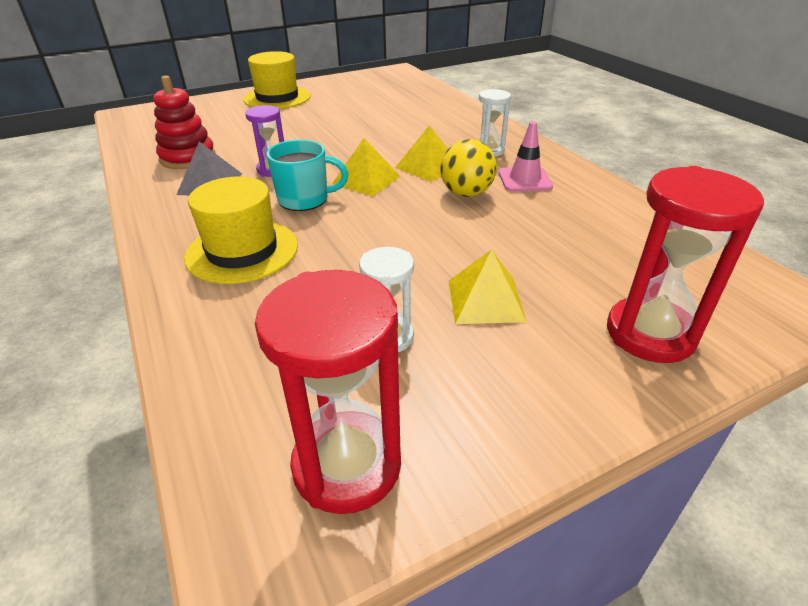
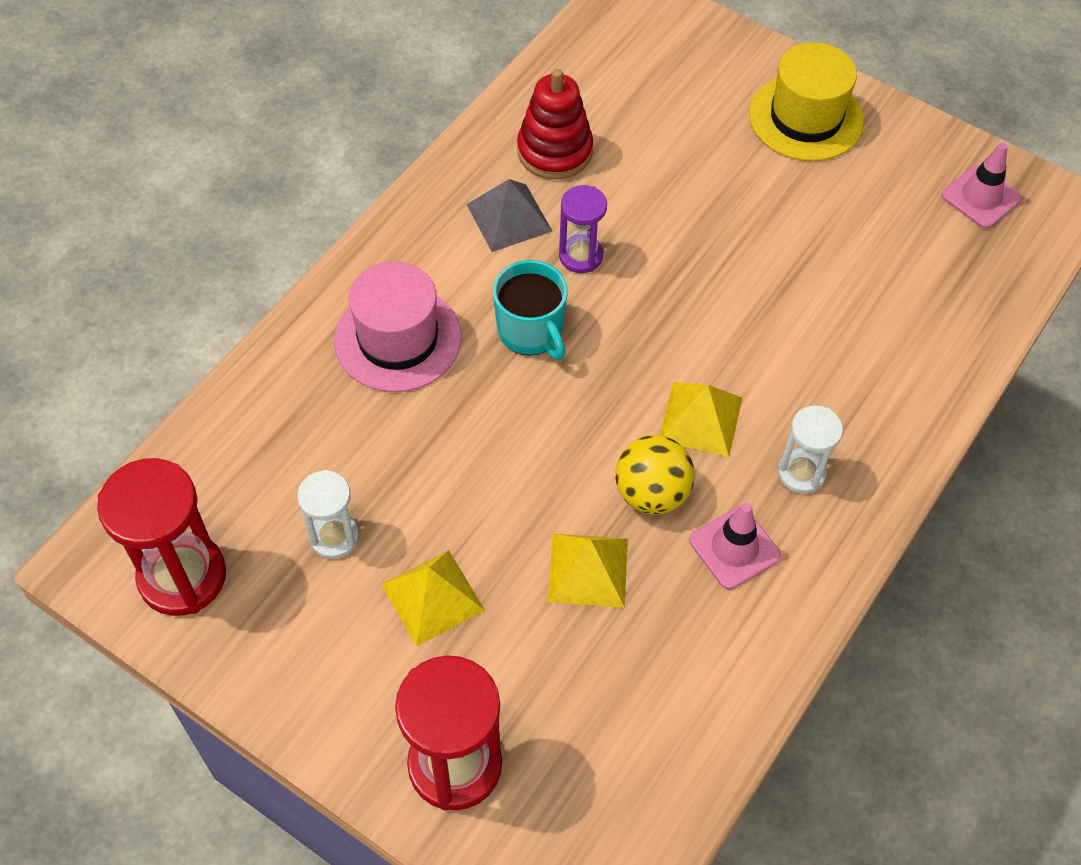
camera: 60 degrees right, 20 degrees up
yellow hat [184,177,298,284] -> pink hat [334,261,462,392]
yellow pyramid [332,138,400,196] -> yellow pyramid moved to [548,534,628,608]
none -> pink traffic cone [942,142,1022,228]

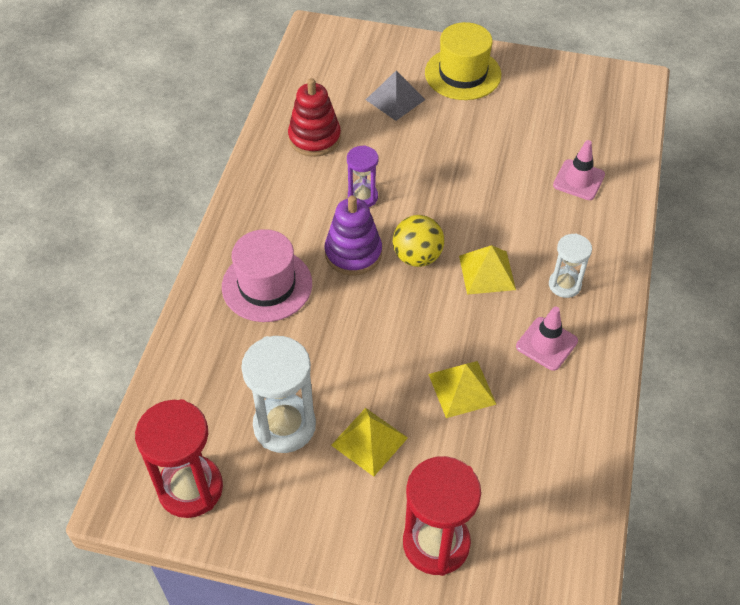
camera: 20 degrees left, 5 degrees down
white hourglass [297,470,359,559] -> white hourglass [241,336,316,453], size x1.73
grey pyramid [466,179,552,252] -> grey pyramid moved to [366,70,425,121]
turquoise mug [493,260,568,360] -> purple stacking toy [325,195,382,276]
yellow ball [615,435,695,514] -> yellow ball moved to [393,215,444,267]
pink traffic cone [942,142,1022,228] -> pink traffic cone moved to [553,140,605,200]

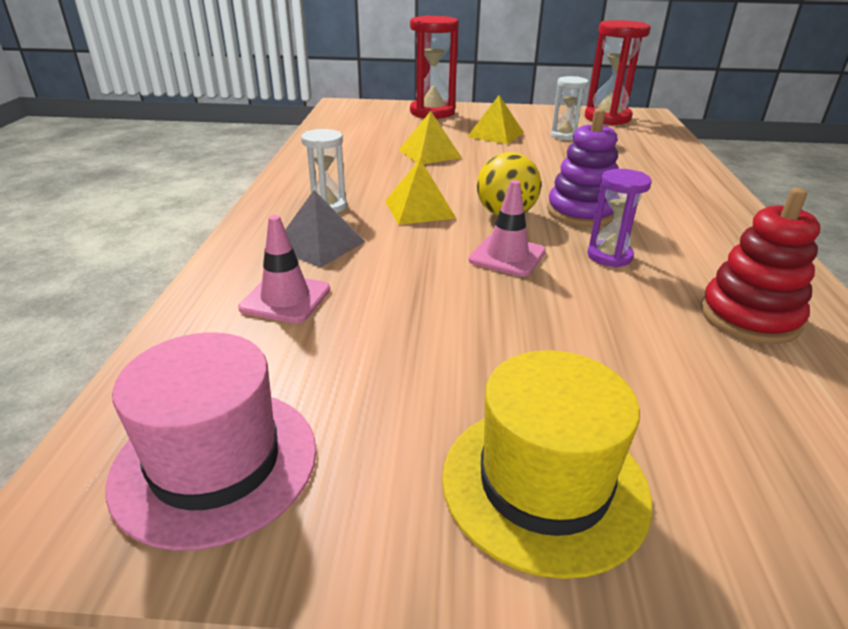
camera: 170 degrees right, 20 degrees down
pink hat [222,229,312,322] -> pink hat moved to [106,332,316,551]
white hourglass [241,336,316,453] -> white hourglass [551,76,589,141], size x0.58
grey pyramid [366,70,425,121] -> grey pyramid moved to [285,190,365,268]
pink traffic cone [516,306,578,371] -> pink traffic cone moved to [469,180,546,277]

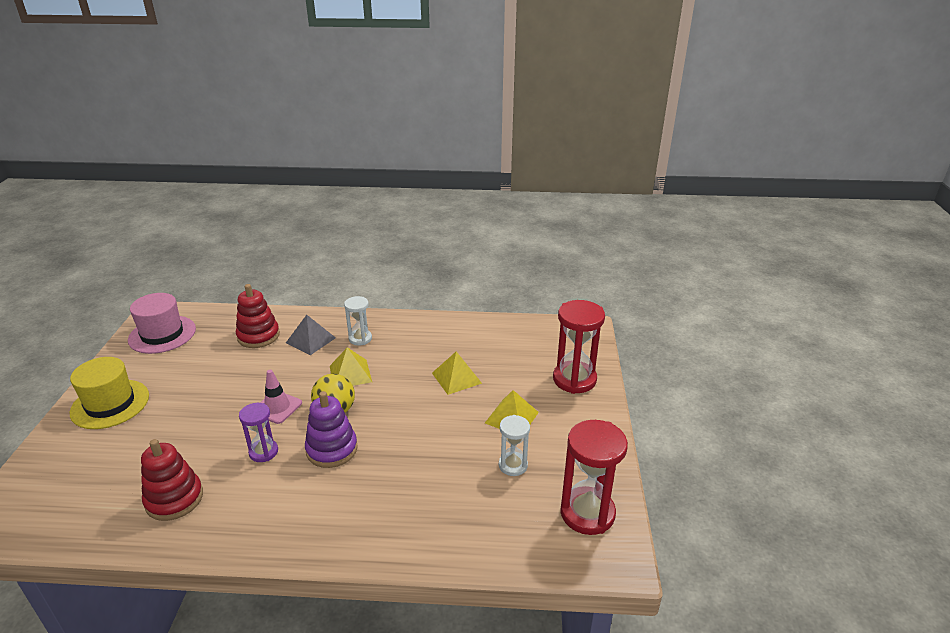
camera: 90 degrees right, 0 degrees up
pink traffic cone [238,215,330,323] -> red stacking toy [236,284,280,348]

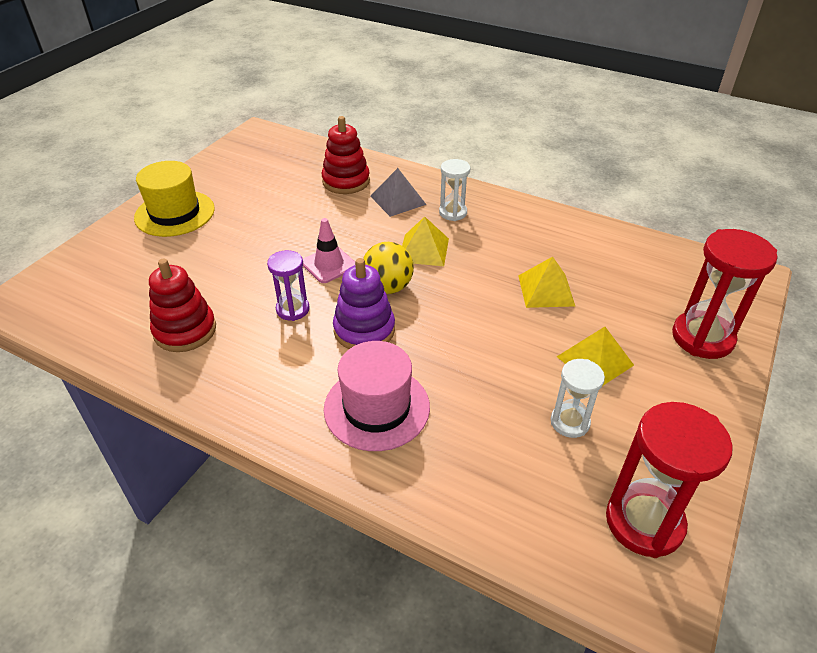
camera: 25 degrees right, 10 degrees up
pink hat [128,293,196,354] -> pink hat moved to [324,341,430,451]

